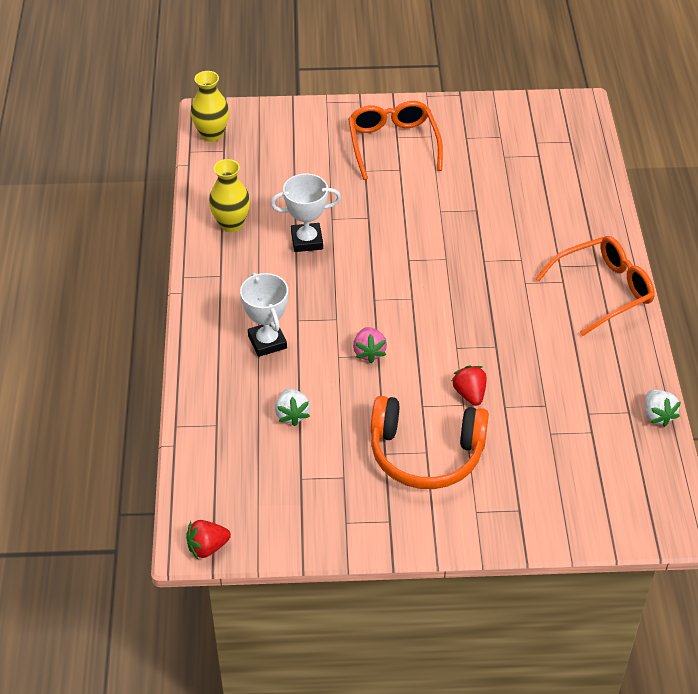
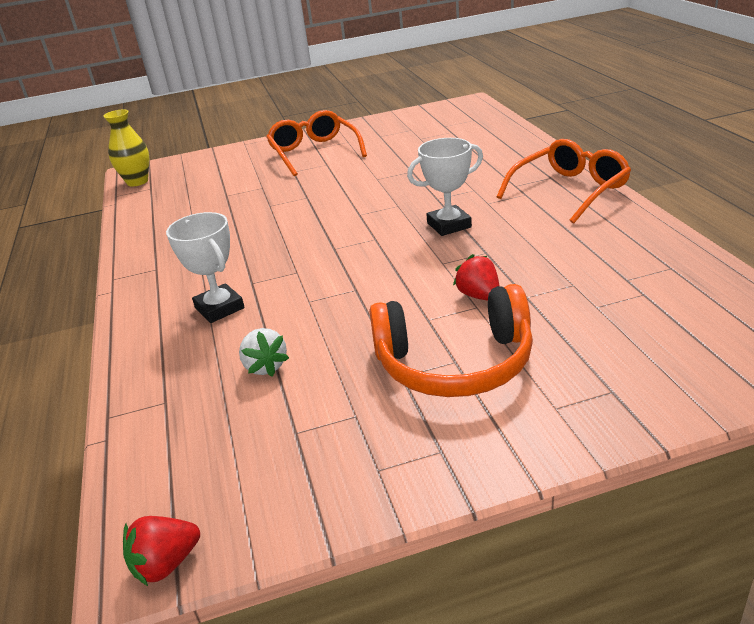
camera: 10 degrees left, 15 degrees down
yellow vase [209,159,250,232] -> none
white trophy [271,174,341,252] -> white trophy moved to [407,138,483,236]
pink strawberry [353,327,387,363] -> none
white strawberry [645,390,681,427] -> none

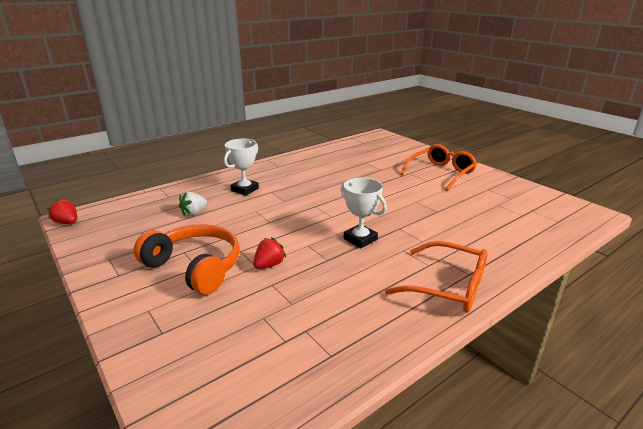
camera: 65 degrees right, 5 degrees down
yellow vase [103,110,149,186] -> none
orange headphones [369,284,533,397] -> orange headphones turned 150 degrees clockwise [134,224,240,295]

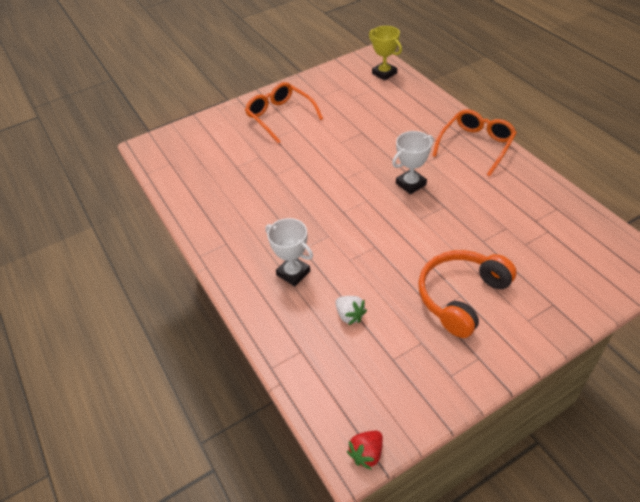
camera: 80 degrees left, 20 degrees up
red strawberry [253,237,286,269] -> none
none -> yellow trophy [369,26,402,81]

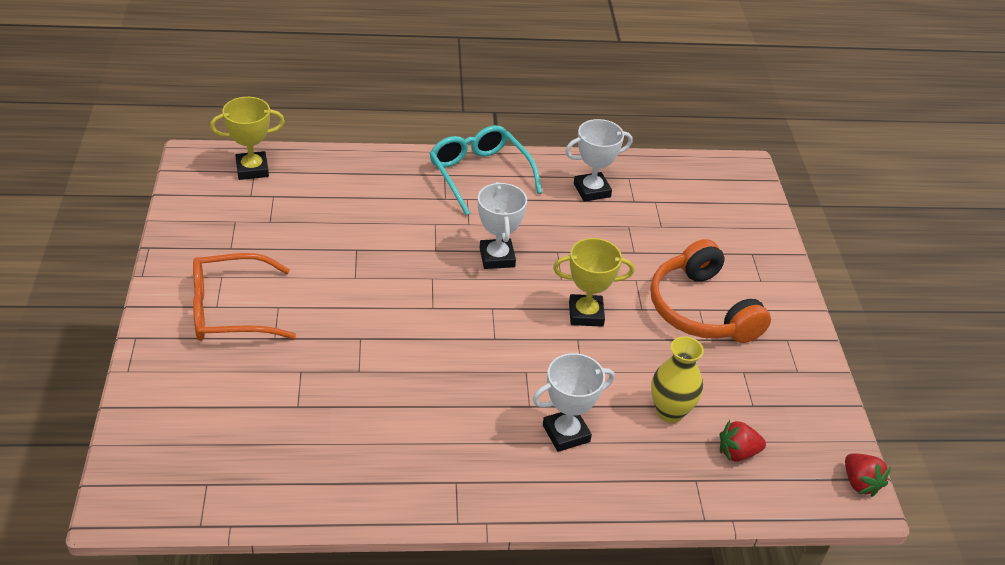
camera: 70 degrees left, 5 degrees down
white strawberry [335,296,367,325] -> yellow vase [651,336,704,423]
orange glasses [432,109,517,176] -> turquoise glasses [429,125,542,215]
none -> yellow trophy [553,238,634,327]
none -> white trophy [565,119,632,202]
none -> red strawberry [720,420,766,462]

